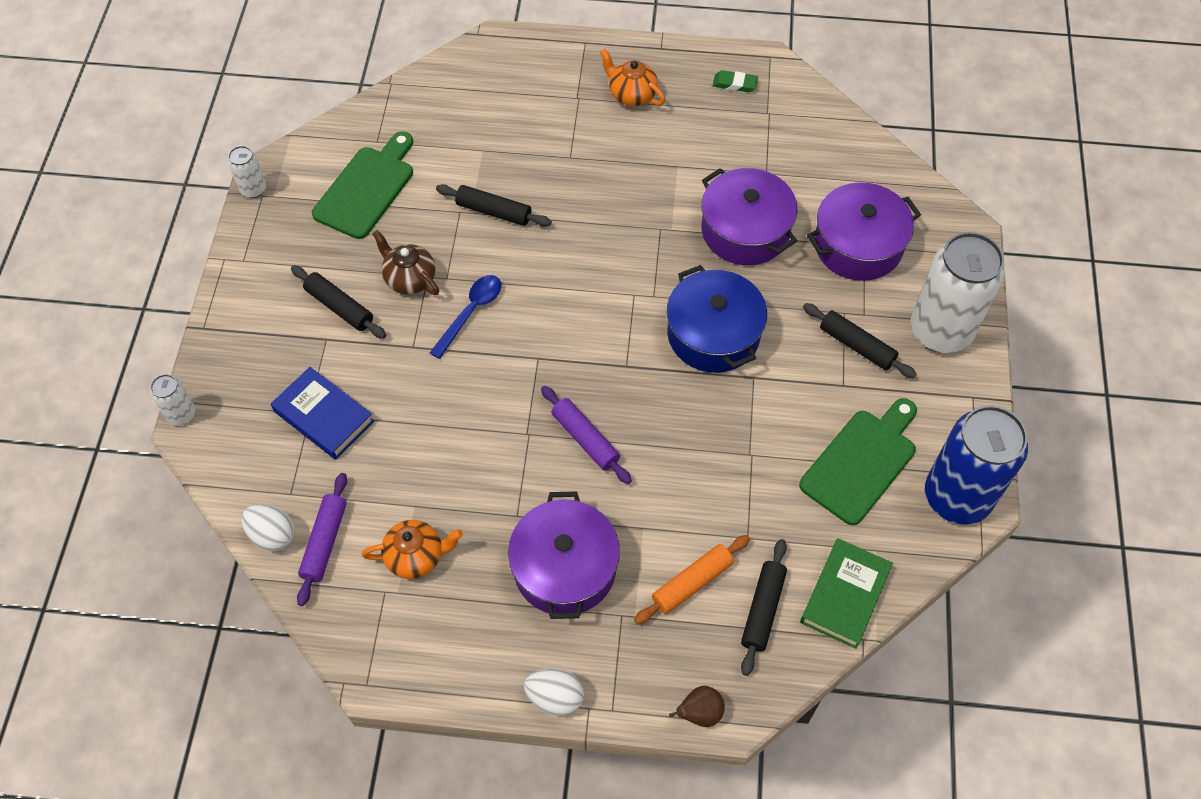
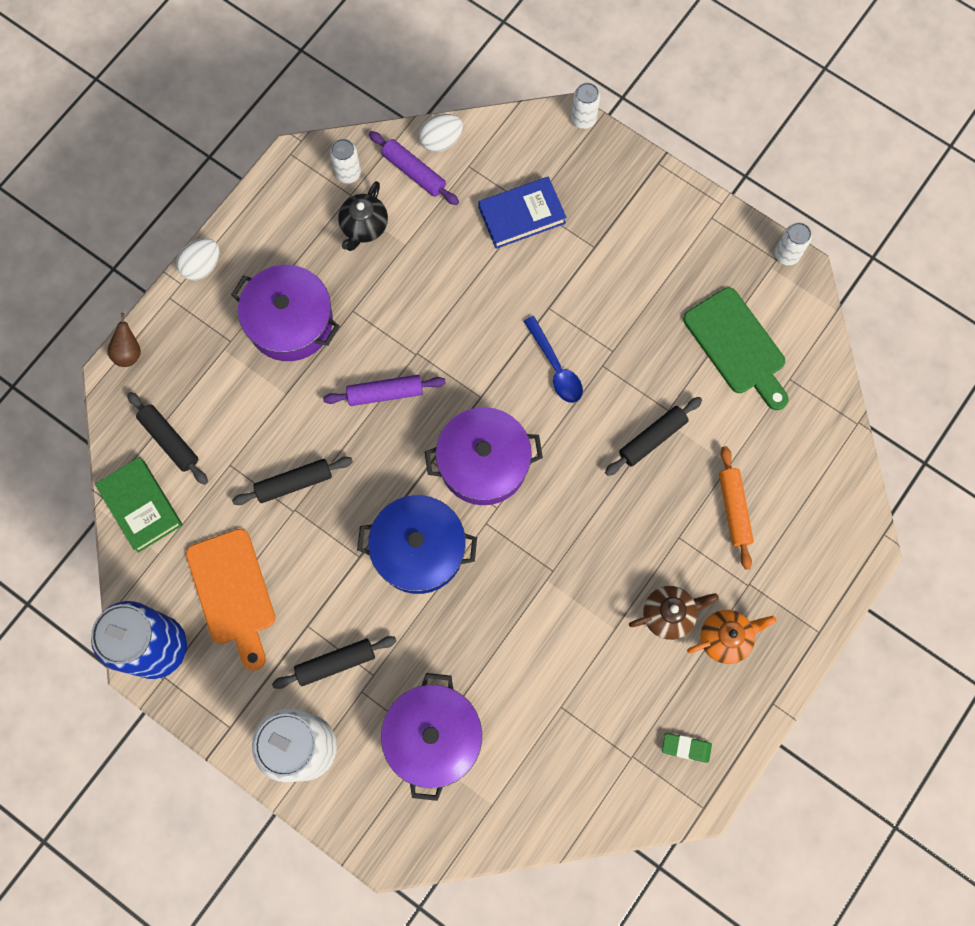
camera: 120 degrees right, 15 degrees up
black rolling pin [291,265,386,339] -> black rolling pin moved to [232,457,353,505]
orange teapot [361,520,463,579] -> black teapot [338,181,388,251]
brown teapot [372,230,439,295] -> brown teapot moved to [629,586,719,640]
orange rolling pin [634,535,750,624] -> orange rolling pin moved to [719,446,754,570]
purple pot [701,168,798,265] -> purple pot moved to [425,407,543,505]
green eraser [713,70,758,92] -> green eraser turned 60 degrees clockwise [662,733,712,763]
green cutting board [799,398,917,525] -> orange cutting board [186,529,276,671]
none -> white can [330,139,361,184]

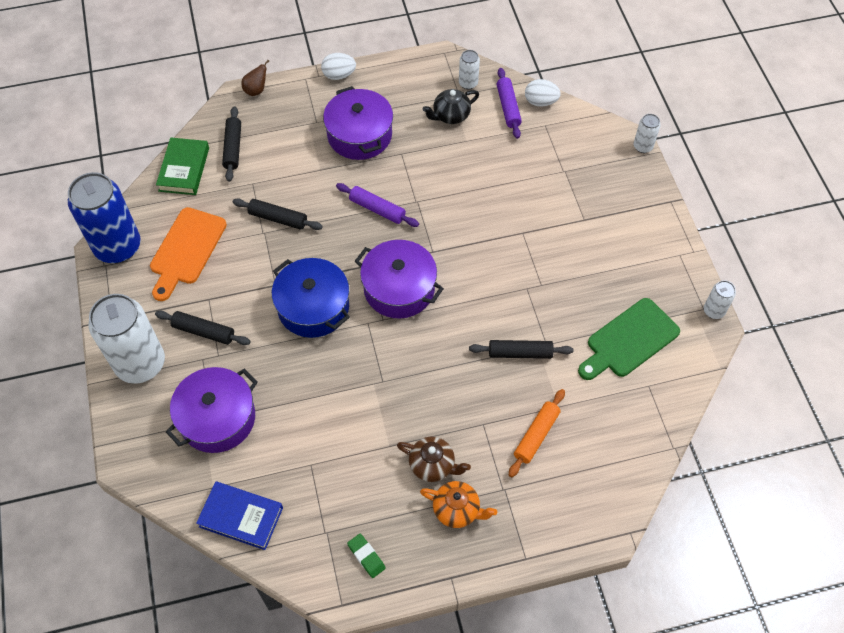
camera: 40 degrees right, 15 degrees down
blue book [478,177,567,249] -> blue book moved to [196,481,283,550]
blue spoon [524,316,583,403] -> none
green cutting board [683,287,789,410] -> green cutting board turned 45 degrees clockwise [578,298,680,380]

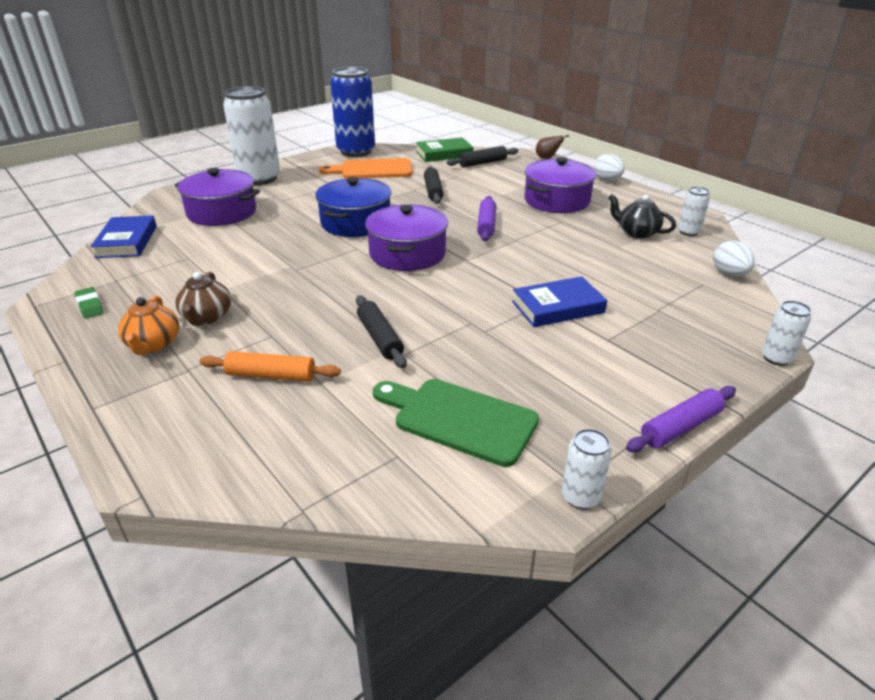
camera: 65 degrees right, 25 degrees down
black rolling pin [155,311,251,345] -> none
green eraser [347,534,386,578] -> green eraser turned 60 degrees counterclockwise [74,287,104,319]
purple rolling pin [497,68,522,139] -> purple rolling pin moved to [626,386,736,452]
none -> blue book [512,276,607,327]

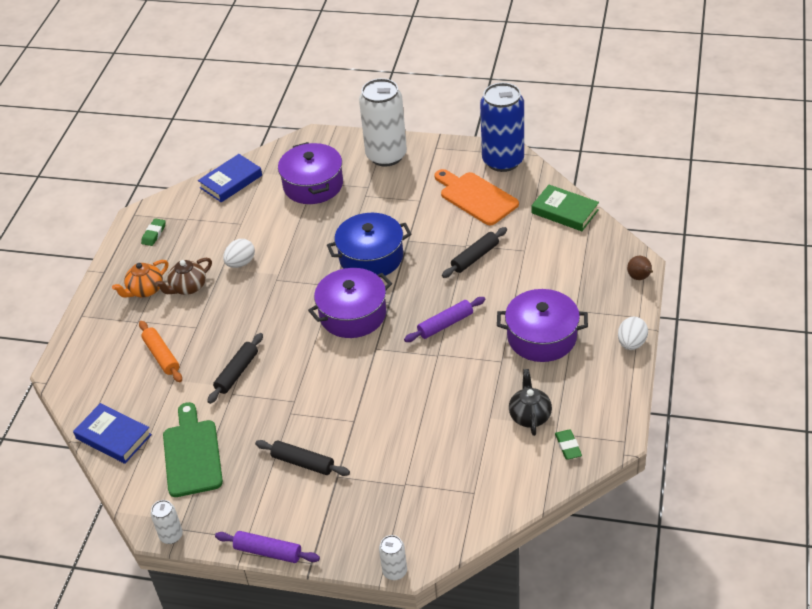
camera: 55 degrees right, 10 degrees up
black rolling pin [446,146,518,167] -> black rolling pin moved to [255,440,350,476]
blue book [512,276,607,327] -> blue book moved to [73,403,152,464]
white can [678,187,710,236] -> green eraser [555,430,582,460]
white egg [713,241,755,276] -> white egg moved to [223,239,255,268]

